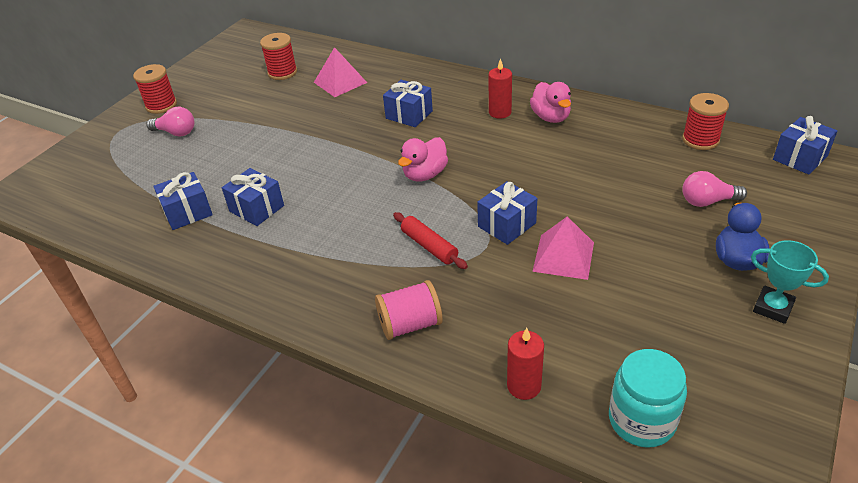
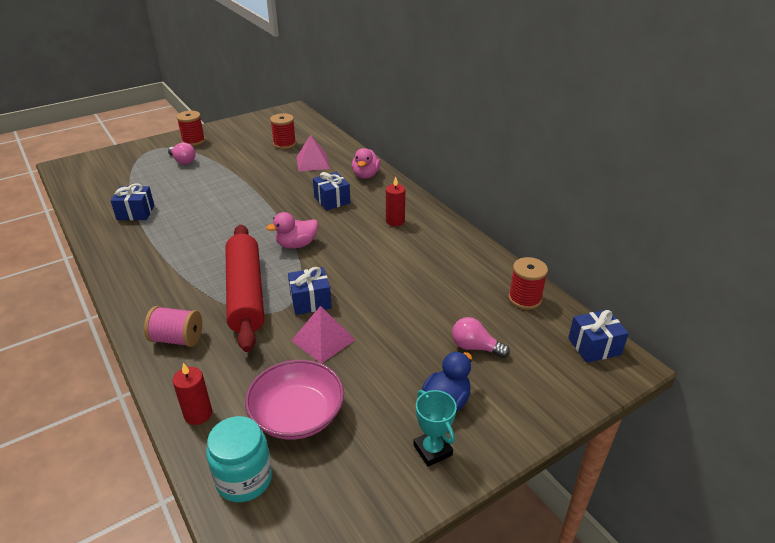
camera: 25 degrees right, 5 degrees down
blue gift [222,168,284,226] -> none
red rolling pin [393,212,468,269] -> red rolling pin [225,225,264,352], size x2.22
pink duck [530,82,571,123] -> pink duck moved to [352,148,380,179]
none -> pink bowl [245,360,344,440]

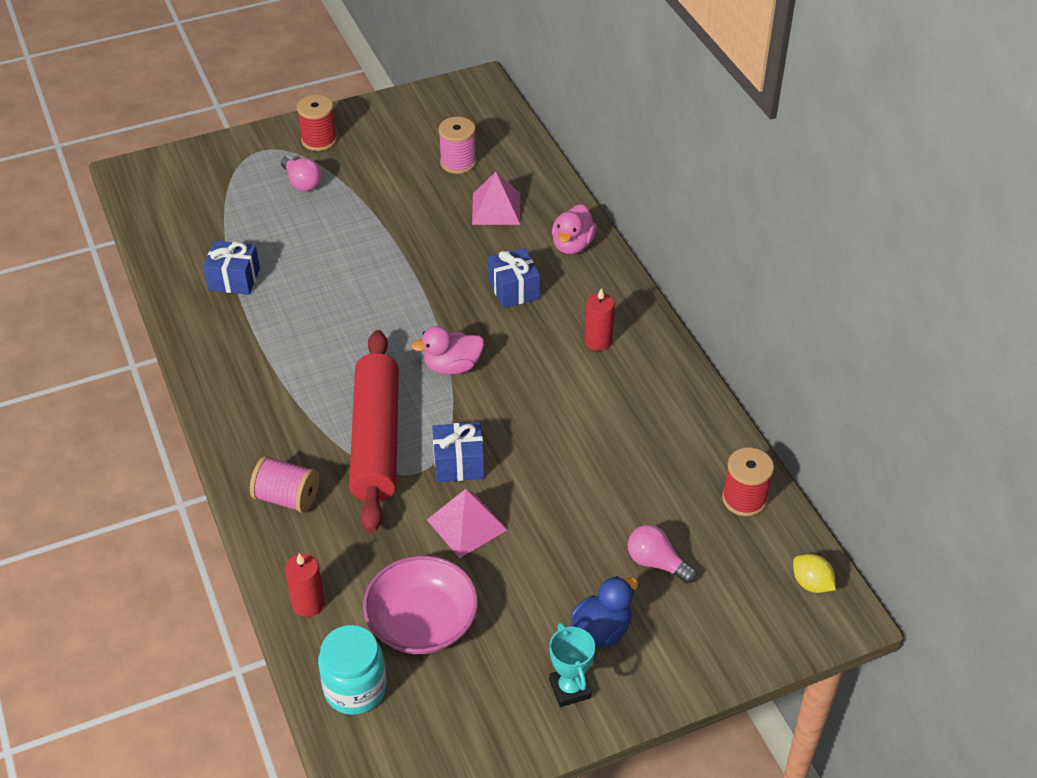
camera: 10 degrees right, 10 degrees up
red spool [270,113,296,149] -> pink spool [438,117,476,174]
blue gift [568,309,629,363] -> yellow lemon [793,554,836,593]

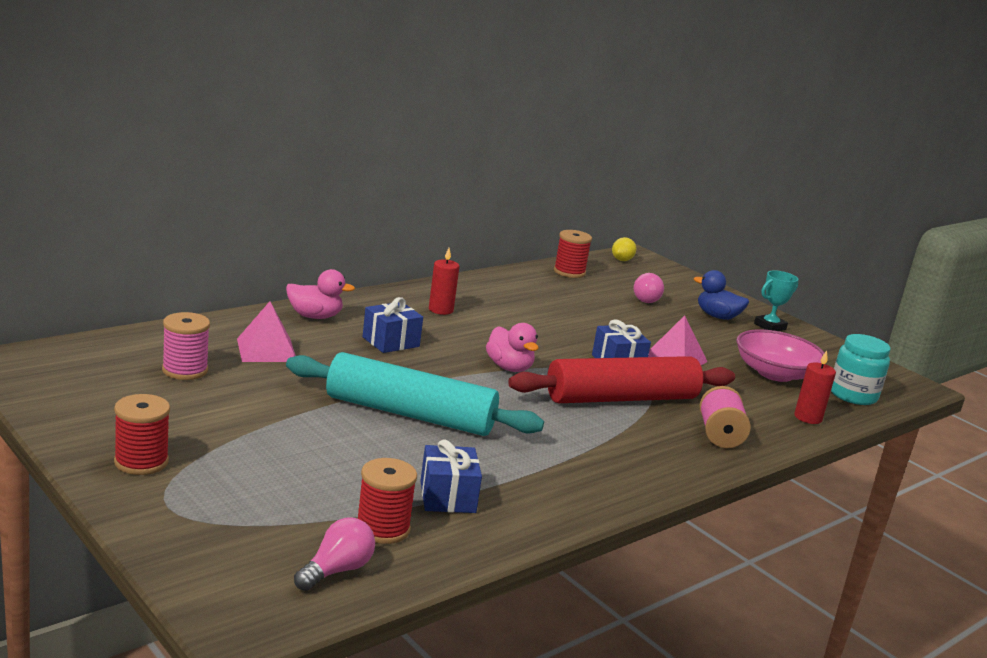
camera: 110 degrees left, 25 degrees down
pink light bulb [281,156,322,191] -> pink light bulb moved to [294,518,375,591]
none -> turquoise rolling pin [286,352,544,436]
none -> red spool [358,458,417,544]

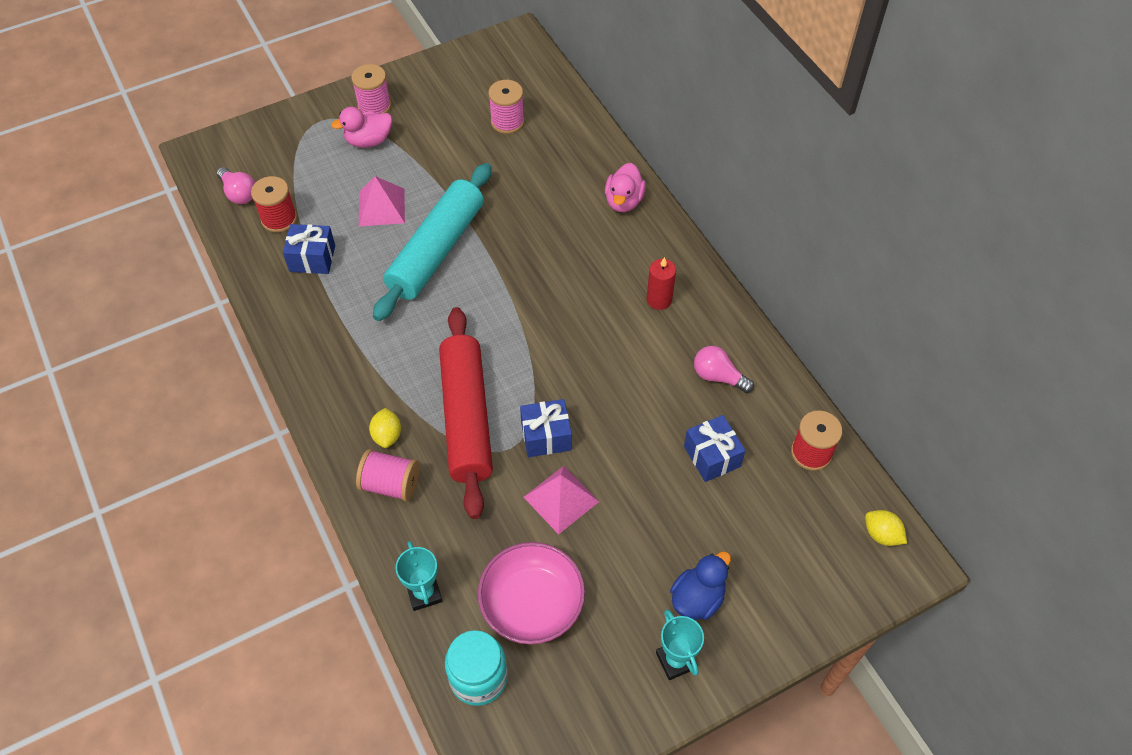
camera: 105 degrees right, 35 degrees up
red spool [114,394,170,475] -> pink spool [351,64,391,114]
pink pyramid [237,301,296,362] -> pink pyramid moved to [359,176,405,226]
blue gift [362,297,423,353] -> blue gift moved to [684,415,746,482]
pink duck [486,323,539,372] -> pink duck moved to [331,107,392,148]
pink light bulb [634,273,664,303] -> pink light bulb moved to [694,346,754,393]
red candle [794,351,836,424] -> turquoise trophy [395,541,443,611]
none -> yellow lemon [369,408,401,448]

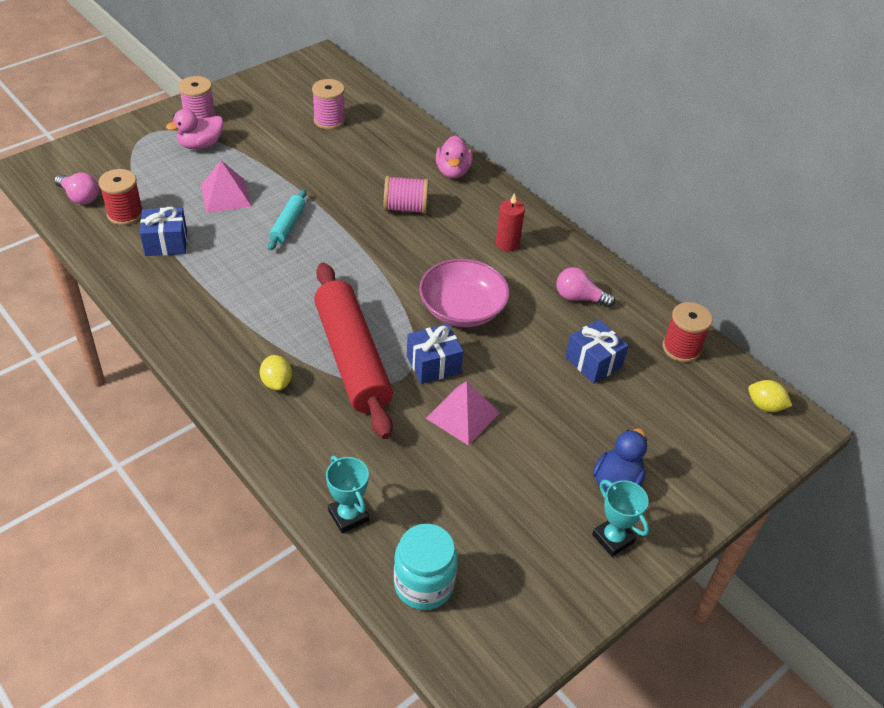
camera: 15 degrees left, 10 degrees down
pink spool [356,449,420,501] -> pink spool moved to [384,176,429,214]
turquoise rolling pin [373,163,491,321] -> turquoise rolling pin [268,189,306,250], size x0.45
pink bowl [478,542,585,644] -> pink bowl moved to [419,259,510,327]

